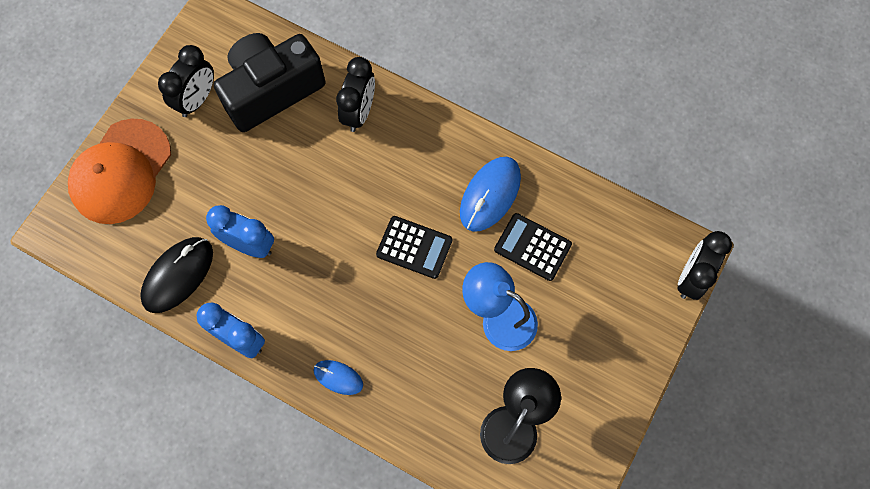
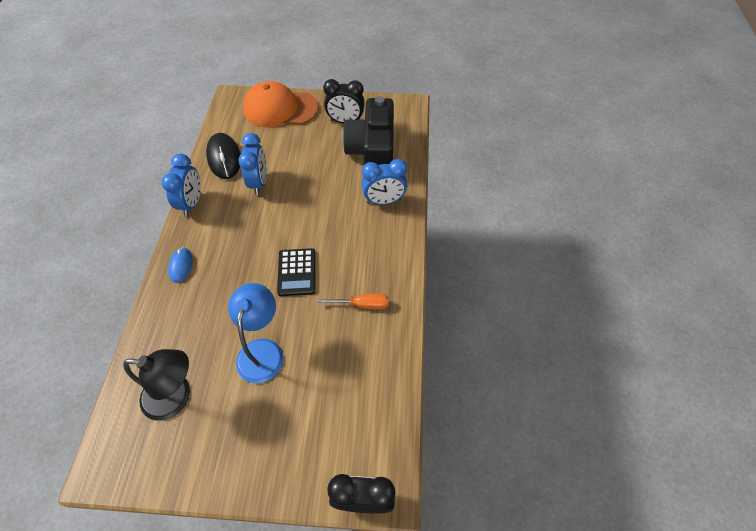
camera: 65 degrees right, 15 degrees down
black mouse [140,237,213,313] -> black mouse turned 60 degrees clockwise [206,133,241,179]
black camera [214,33,326,132] -> black camera turned 120 degrees counterclockwise [343,96,394,165]
black clock [336,57,375,132] -> blue clock [362,159,407,205]
blue mouse [460,157,521,232] -> orange screwdriver [317,294,389,309]
black calculator [494,213,572,281] -> none

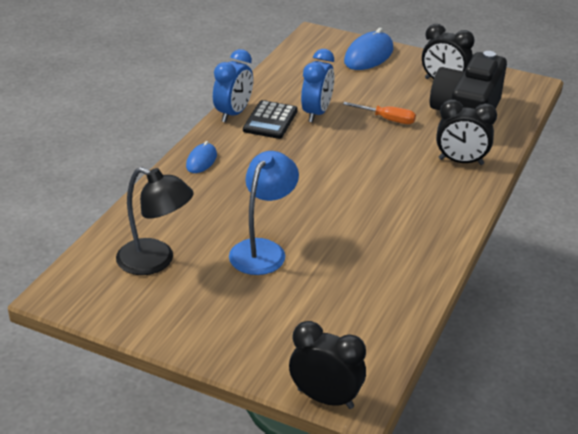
camera: 20 degrees right, 20 degrees down
black mouse [206,133,241,179] -> none
orange cap [243,81,319,128] -> blue mouse [344,28,393,70]
black calculator [277,248,316,296] -> black calculator moved to [243,100,298,139]
orange screwdriver [317,294,389,309] -> orange screwdriver moved to [343,102,416,124]
blue clock [362,159,407,205] -> black clock [436,99,497,165]

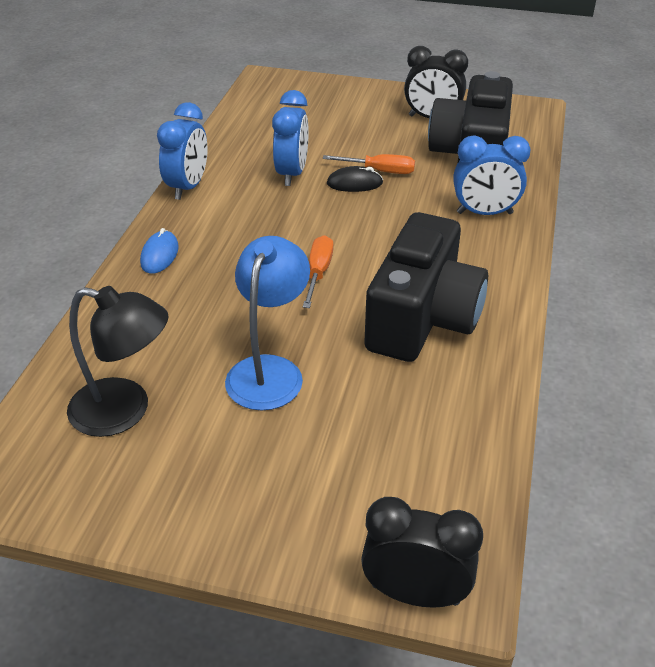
camera: 10 degrees left, 5 degrees up
black calculator [243,100,298,139] -> none
blue mouse [344,28,393,70] -> none
black clock [436,99,497,165] -> blue clock [453,135,530,215]
none -> orange screwdriver [303,235,333,308]
none -> black mouse [327,166,383,192]
none -> black camera [364,212,488,362]

